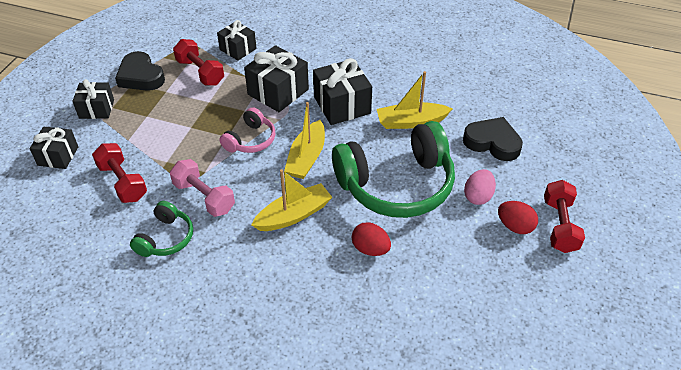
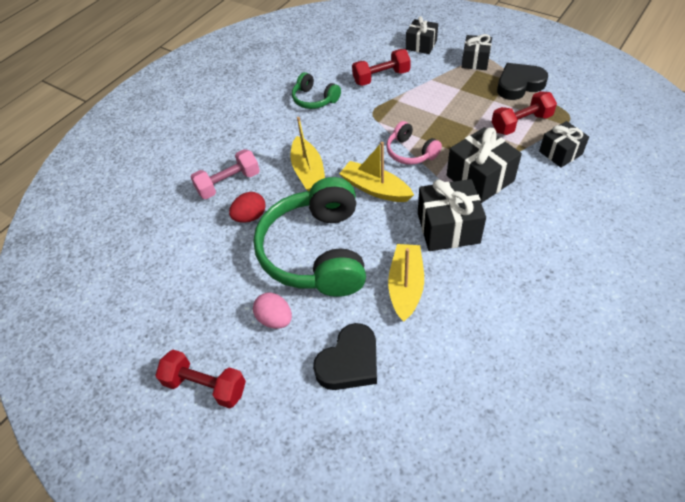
camera: 110 degrees right, 5 degrees up
pink dumbbell [170,159,235,217] -> pink dumbbell moved to [191,149,260,199]
red egg [498,201,538,234] -> none

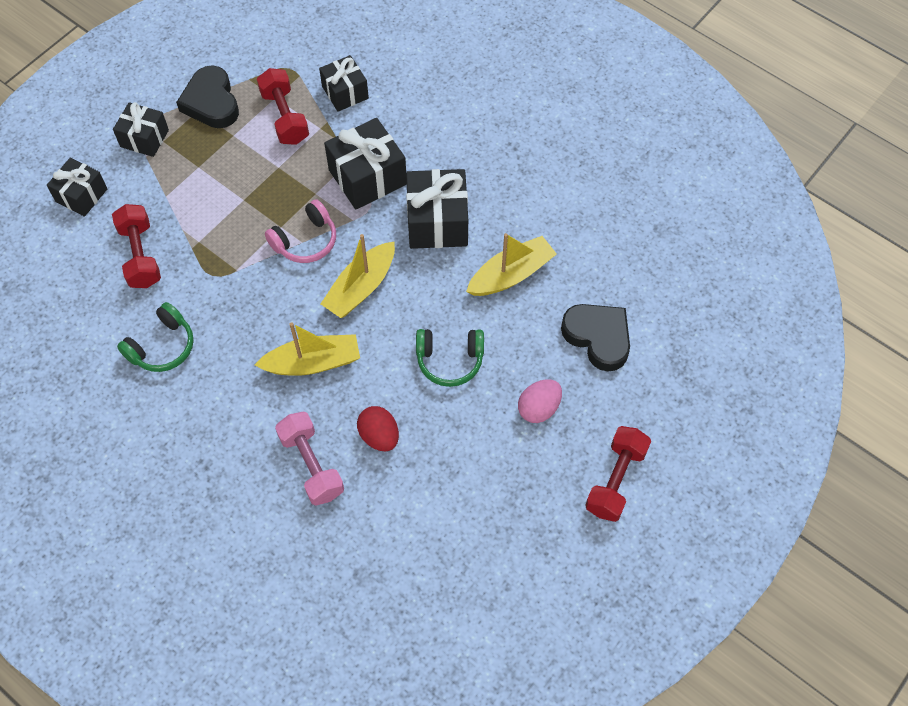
camera: 90 degrees left, 10 degrees up
green headphones [253,177,366,297] -> green headphones [416,329,484,387], size x0.48
yellow boat [388,244,424,322] -> yellow boat turned 135 degrees clockwise [466,233,557,296]

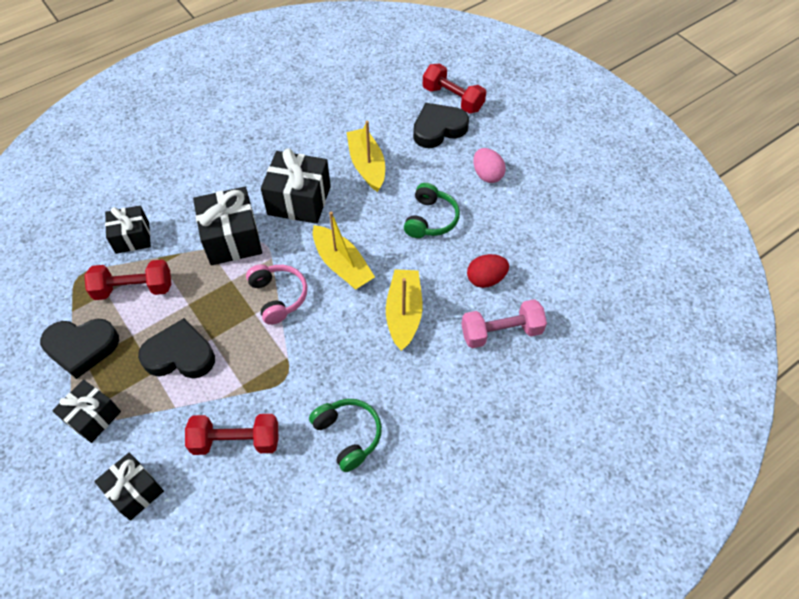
camera: 75 degrees left, 5 degrees down
red dumbbell [585,426,651,522] -> red dumbbell moved to [423,64,486,114]
none -> black heart [138,318,215,378]

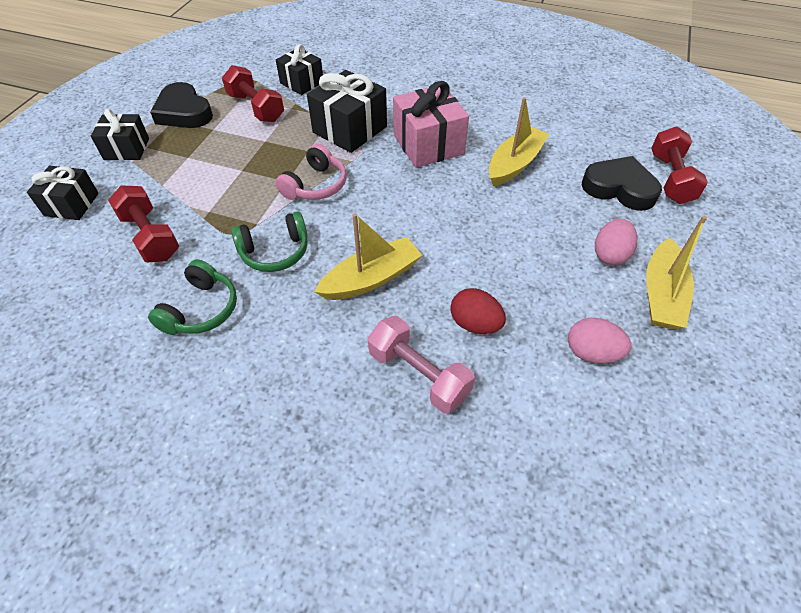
camera: 55 degrees right, 5 degrees down
black heart [138,318,215,378] -> none
black gift [261,148,331,224] -> pink gift [393,81,469,168]
yellow boat [313,211,375,290] -> yellow boat moved to [646,216,707,329]
green headphones [404,183,460,238] -> green headphones moved to [231,211,308,272]
none -> pink egg [568,318,632,363]

